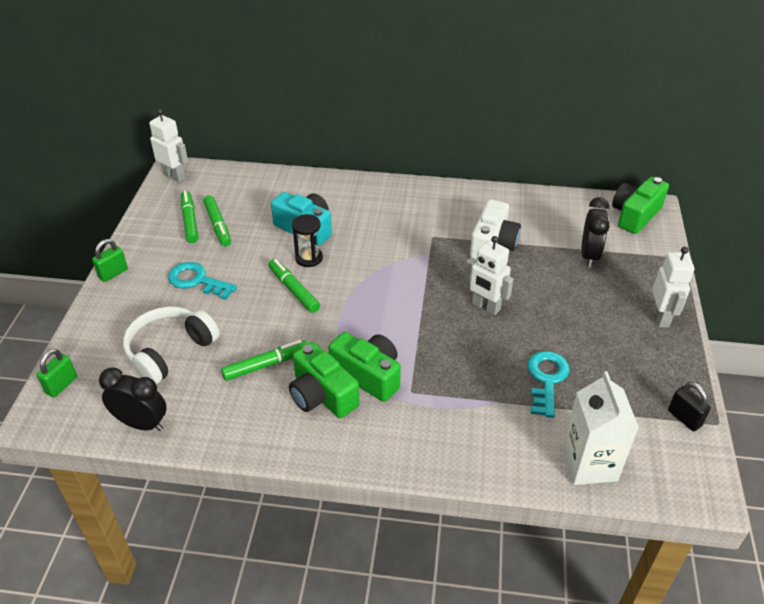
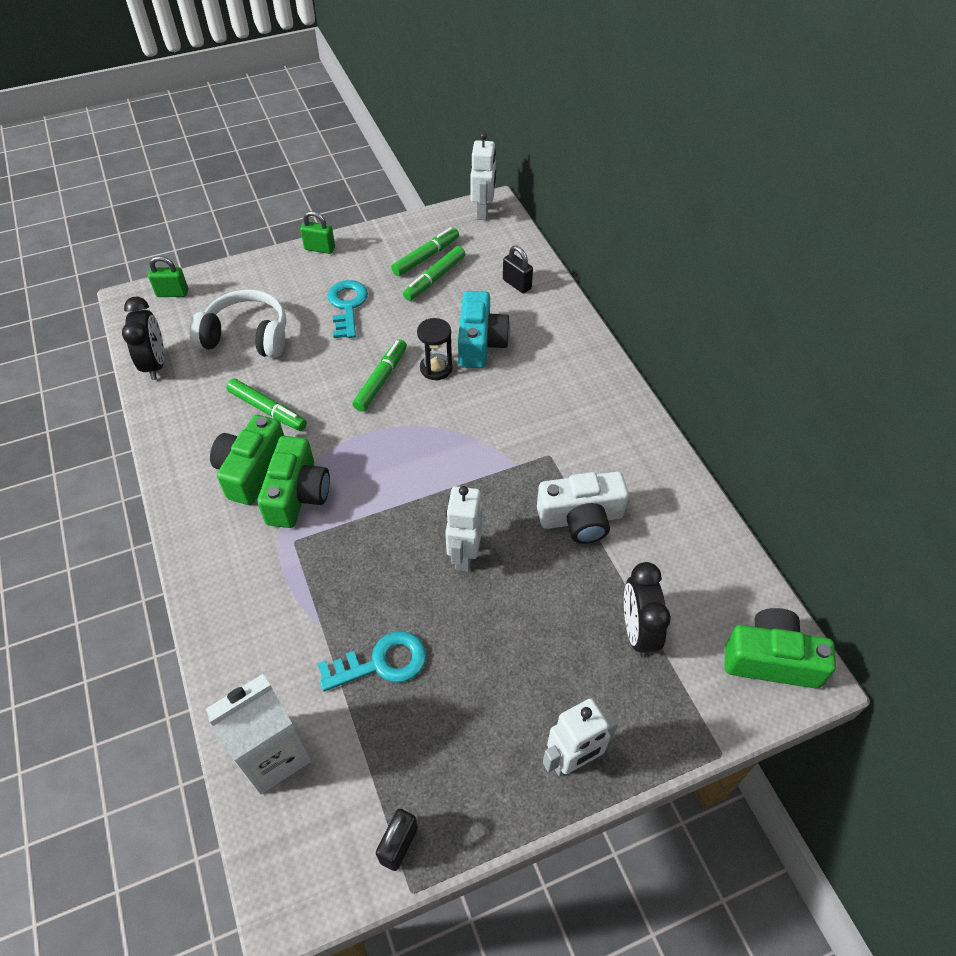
camera: 60 degrees right, 10 degrees up
black clock [581,197,610,267] -> black clock turned 105 degrees clockwise [624,562,671,658]
none -> black padlock [503,246,533,293]

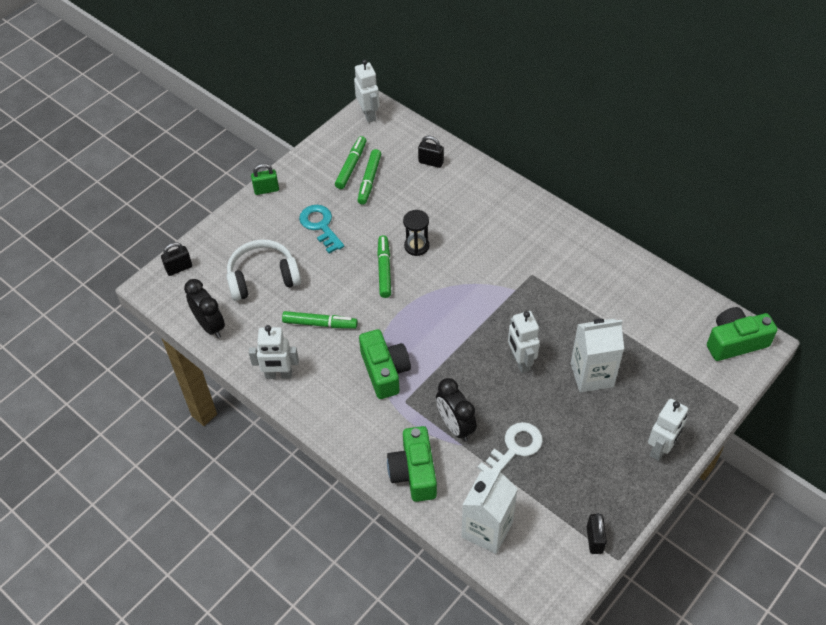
camera: 25 degrees left, 0 degrees up
green padlock [148,256,188,297] -> black padlock [161,242,192,276]
green camera [210,415,284,505] -> green camera moved to [387,426,437,502]
turquoise key [318,631,427,691] -> white key [478,422,543,472]
turquoise camera [458,291,510,368] -> none
white camera [537,472,629,544] -> none
black clock [624,562,671,658] -> black clock moved to [436,378,477,441]
none -> white robot [249,325,299,379]
none -> white carton [571,319,624,393]

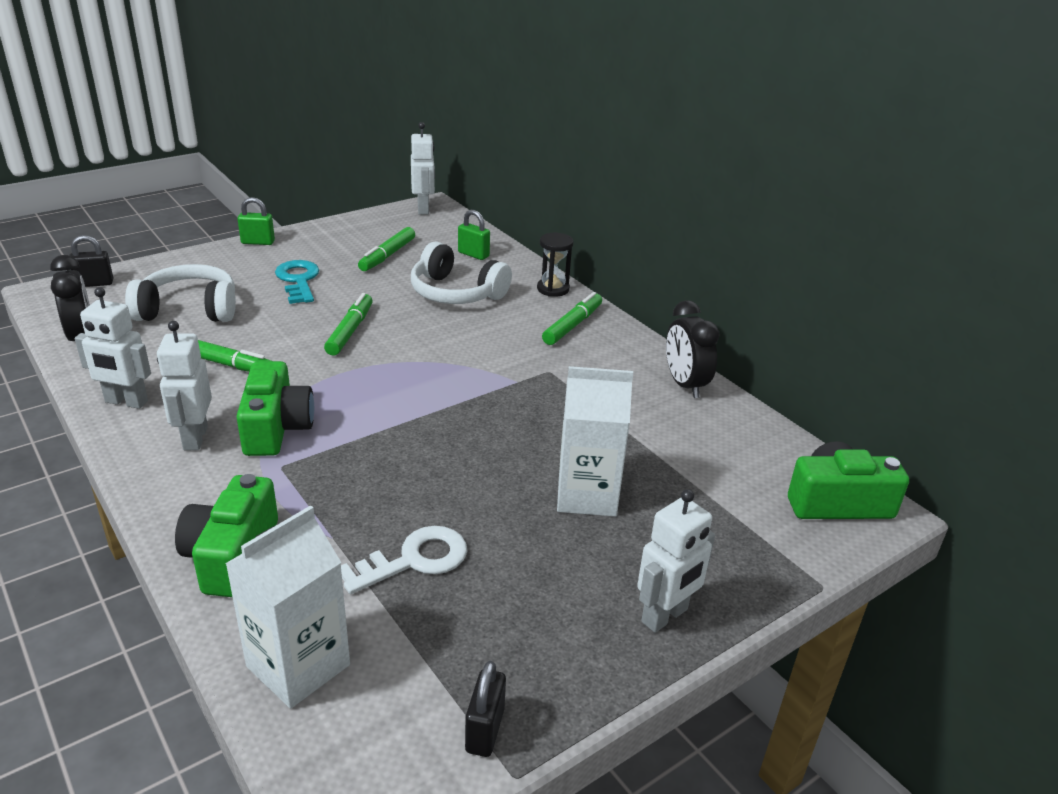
camera: 10 degrees right, 20 degrees down
green marker [335,136,366,189] -> green marker moved to [542,292,602,345]
black hourglass [403,210,429,256] -> black hourglass moved to [537,233,573,297]
black padlock [418,136,444,168] -> green padlock [458,210,490,260]
black clock [436,378,477,441] -> black clock moved to [666,300,720,398]
white robot [508,311,540,373] -> white robot moved to [157,321,212,450]
none -> white headphones [411,242,512,304]

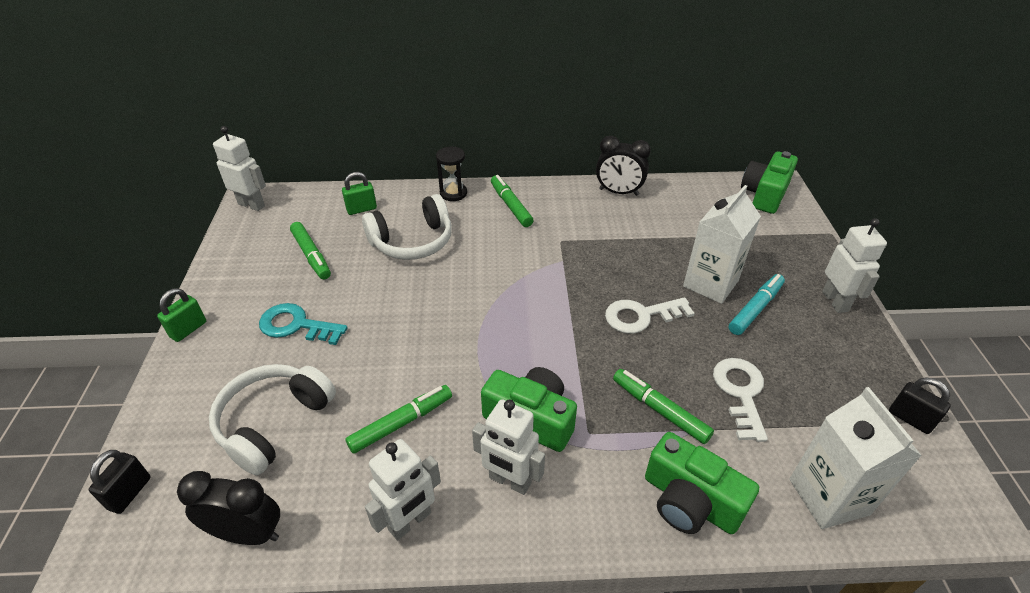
camera: 55 degrees left, 10 degrees up
green marker [324,293,373,356] -> green marker moved to [613,369,714,444]
none -> white key [605,297,695,334]
none -> turquoise marker [729,274,785,335]

